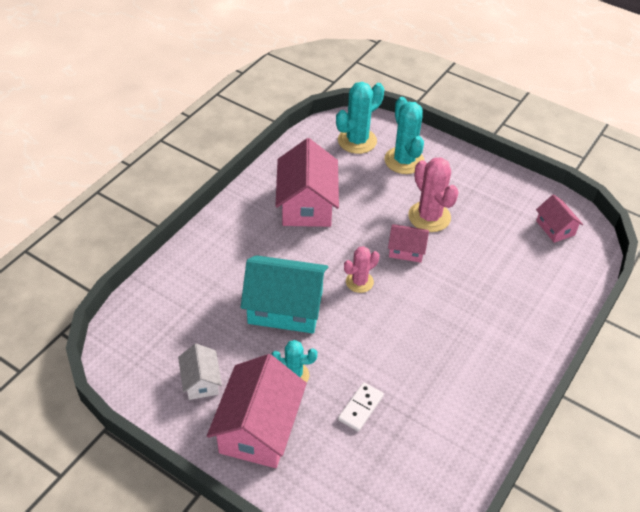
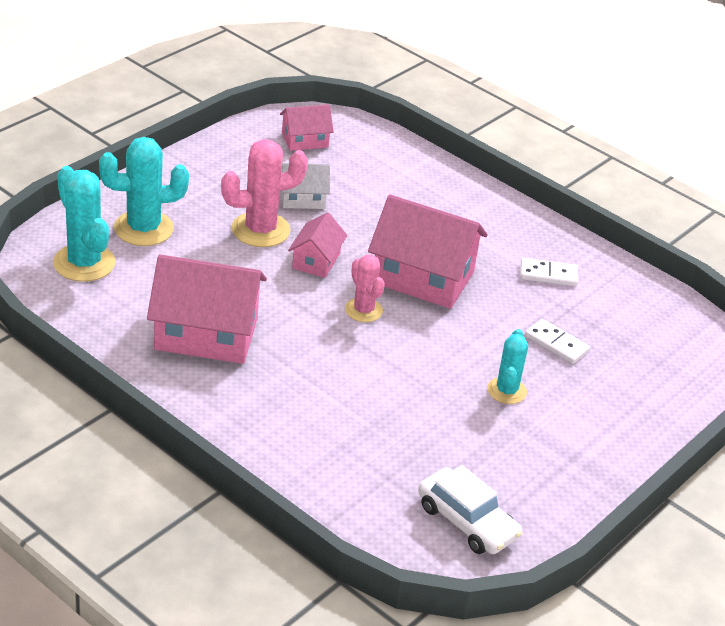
camera: 85 degrees left, 10 degrees down
white house [178,343,222,400] -> white house moved to [281,163,330,209]
pink house [207,354,307,468] -> pink house moved to [368,195,488,309]
turquoise house [241,255,328,333] -> none
none -> white car [418,465,522,554]
none -> white domino [520,258,578,286]

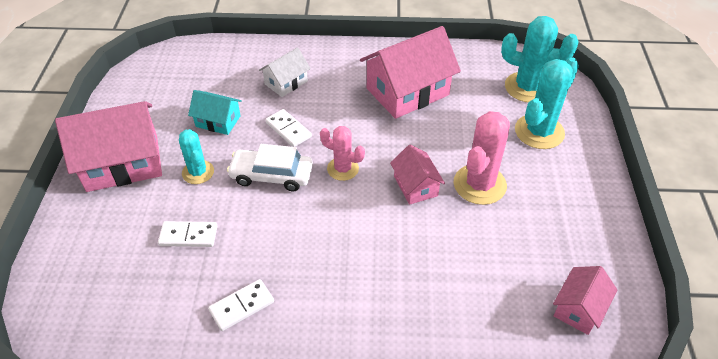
camera: 145 degrees right, 10 degrees up
white house [281,163,330,209] -> white house moved to [259,47,311,97]
pink house [368,195,488,309] -> pink house moved to [55,101,162,192]
white car [418,465,522,554] -> white car moved to [227,144,313,191]
none -> turquoise house [188,90,242,135]
none -> white domino [265,109,312,147]

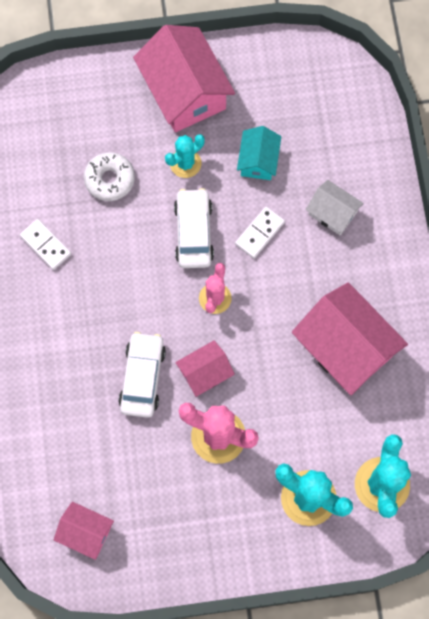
camera: 80 degrees right, 25 degrees up
white domino [158,221,217,247] -> white donut [84,152,135,201]
none -> white car [118,332,166,418]

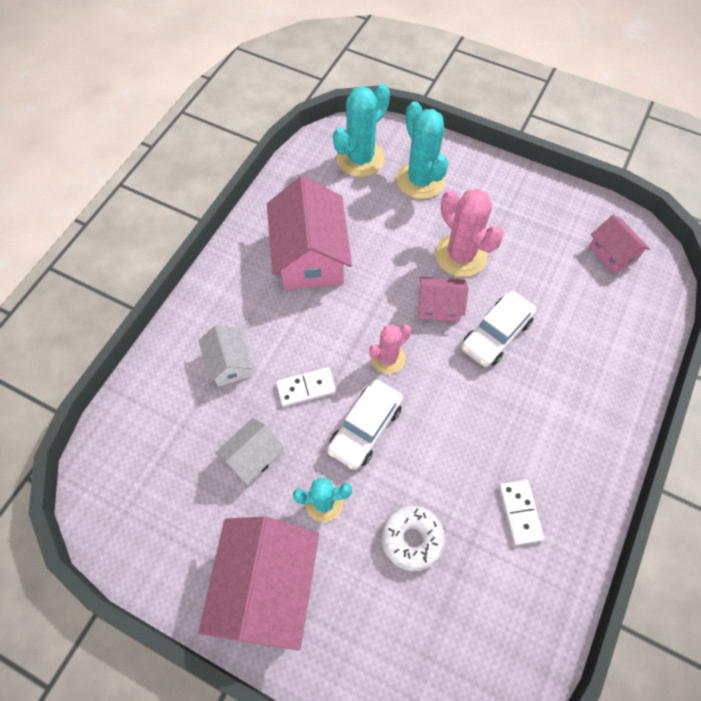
camera: 145 degrees left, 10 degrees down
turquoise house [237,126,282,180] -> white house [215,418,284,485]

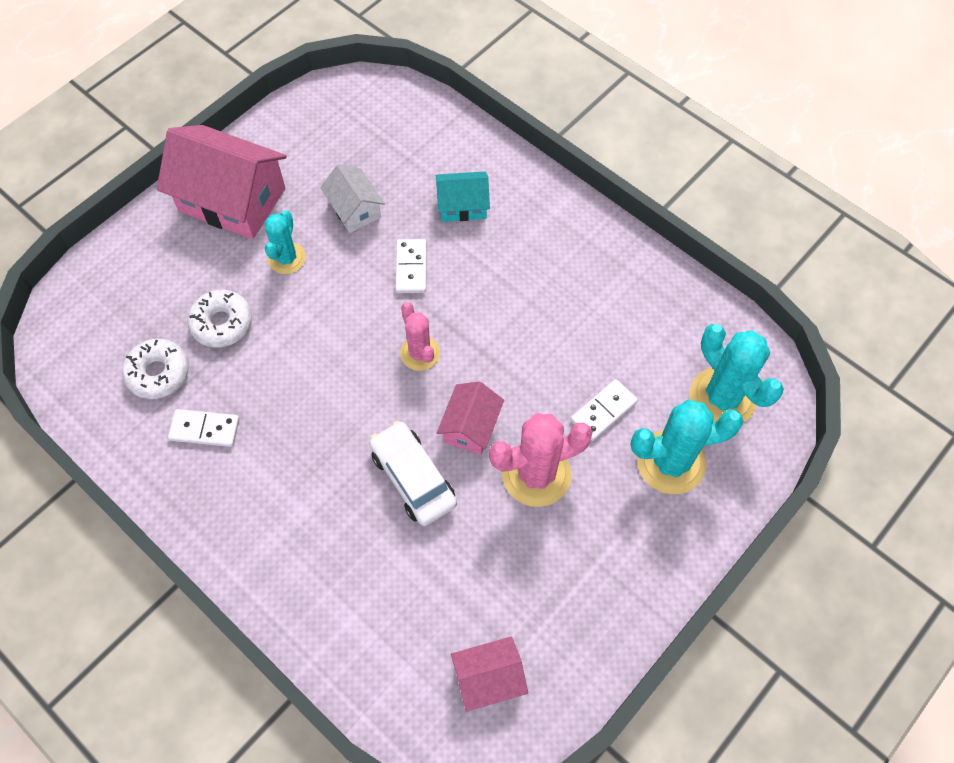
camera: 105 degrees right, 0 degrees up
white house [199,325,253,387] -> turquoise house [436,171,490,222]
pink house [267,175,352,290] -> none
white car [327,380,403,470] -> none
none -> white donut [122,339,189,399]
none -> white domino [571,379,638,441]

